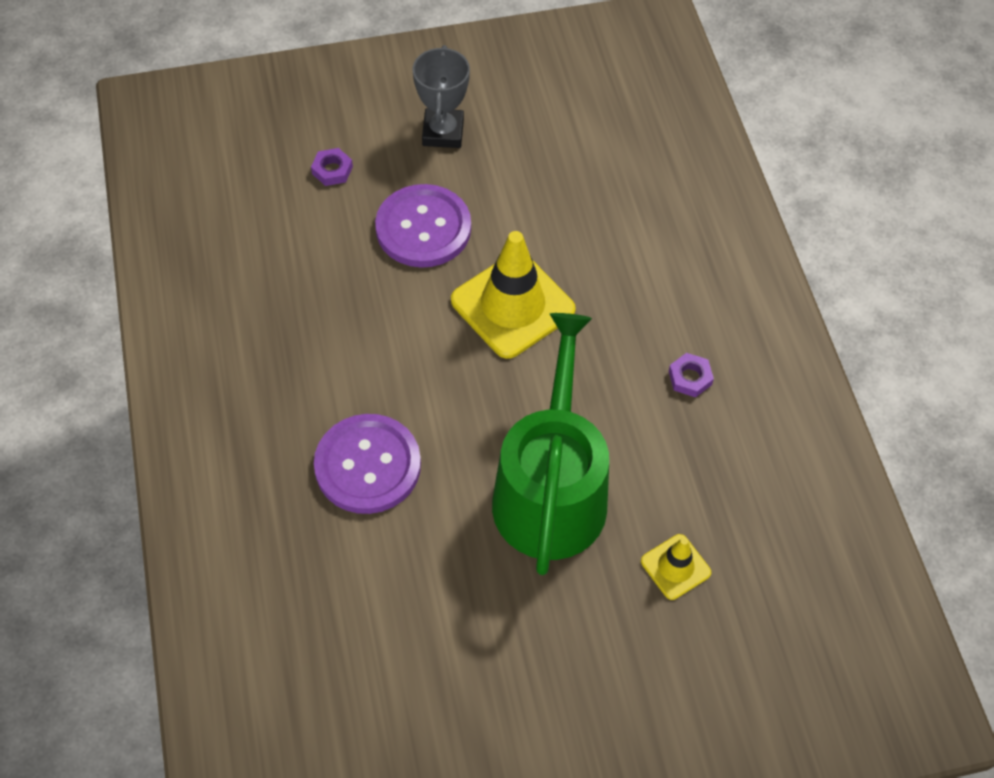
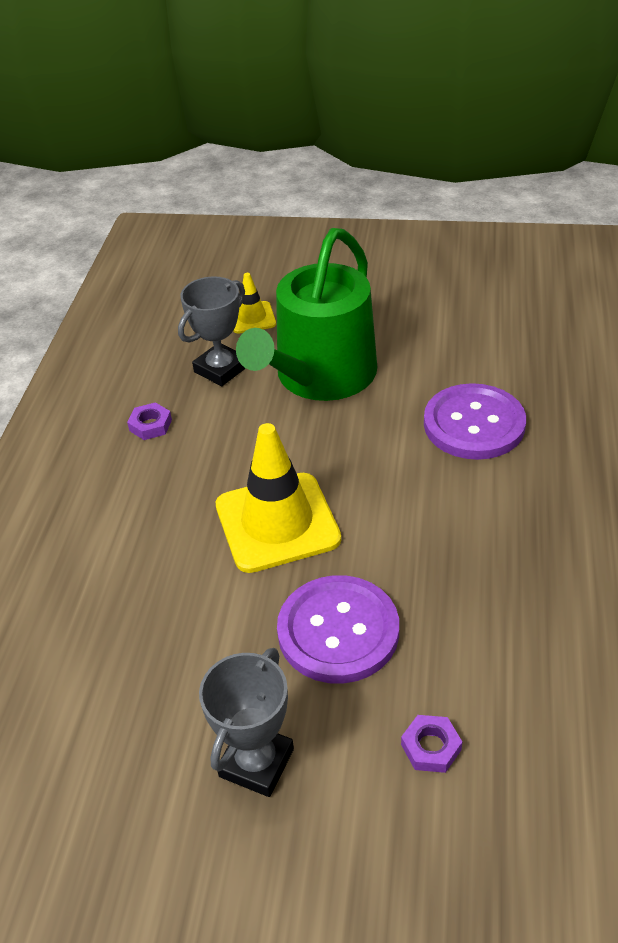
camera: 155 degrees left, 15 degrees down
none -> grey trophy [178,277,246,386]

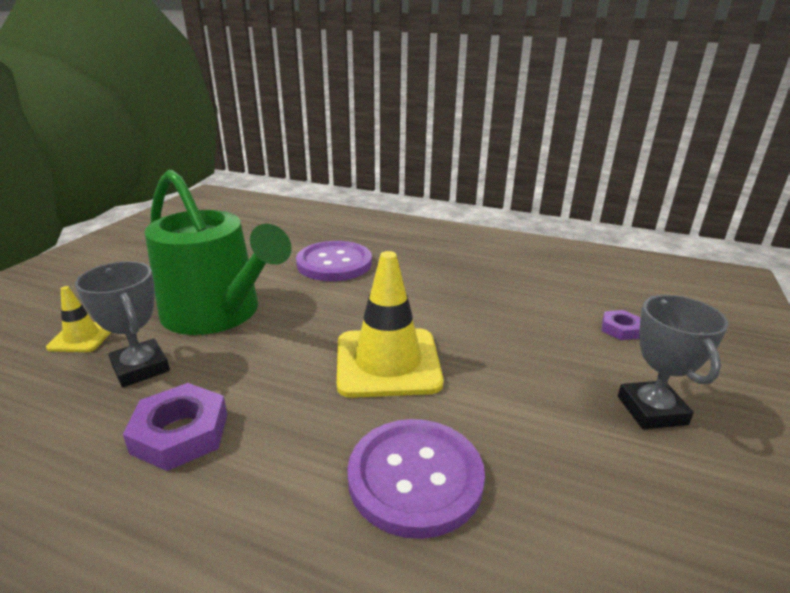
camera: 80 degrees left, 15 degrees down
purple nut [127,402,172,440] -> purple nut [123,383,227,471], size x1.74
grey trophy [199,648,294,797] -> grey trophy turned 45 degrees clockwise [618,295,729,429]
purple button [277,575,399,684] -> purple button moved to [347,419,485,539]

